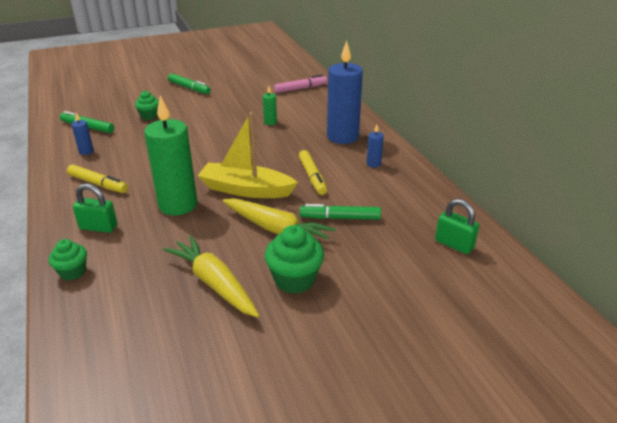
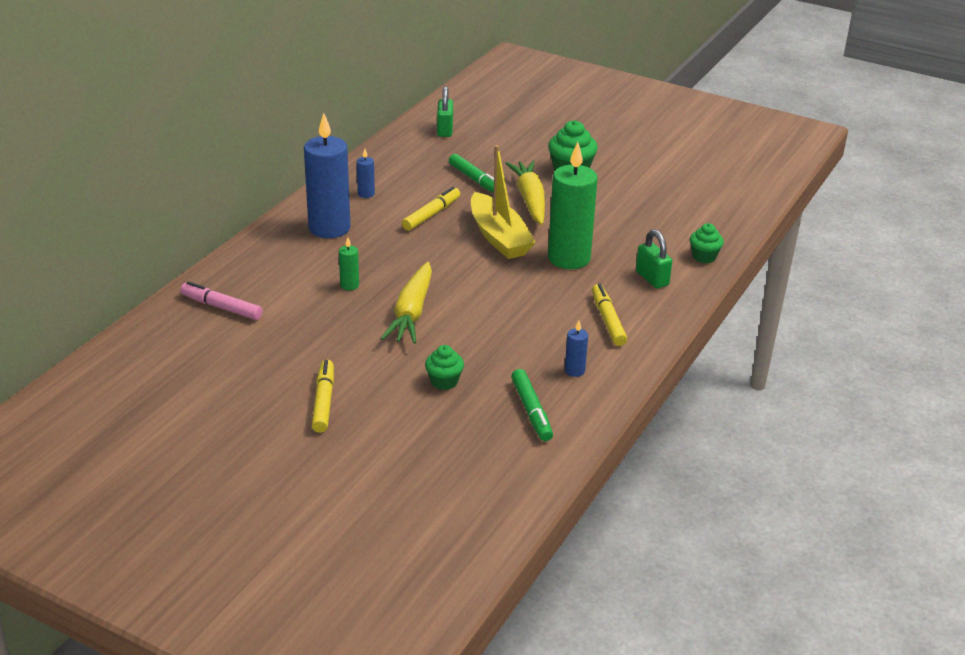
camera: 130 degrees left, 0 degrees up
yellow carrot [163,235,259,317] -> yellow carrot moved to [381,262,432,344]
green marker [168,73,211,94] -> yellow marker [312,360,334,433]

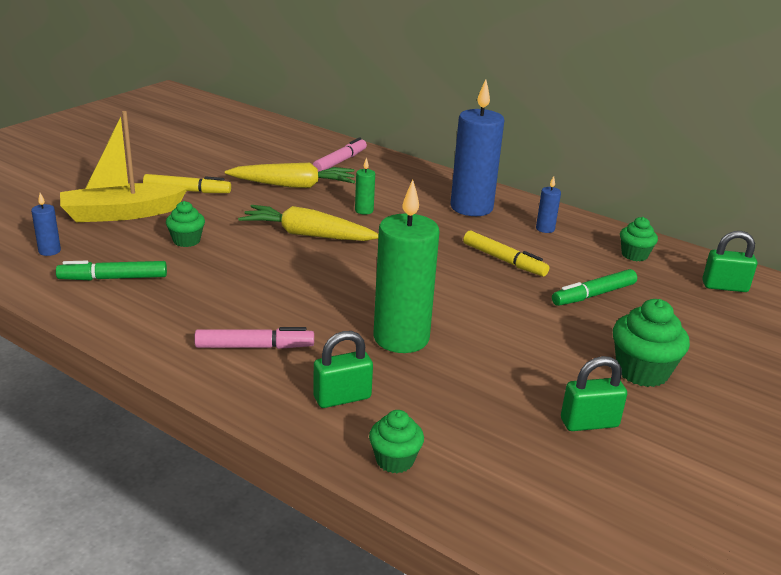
camera: 95 degrees right, 5 degrees down
yellow boat [471,145,536,259] -> yellow boat moved to [60,111,188,222]
yellow carrot [505,161,545,225] -> yellow carrot moved to [225,163,355,188]
blue candle [565,321,588,377] -> blue candle moved to [31,193,61,256]
yellow marker [592,284,627,346] -> pink marker [194,327,314,349]
none -> green padlock [561,356,627,431]
none -> green cupcake [620,217,658,261]

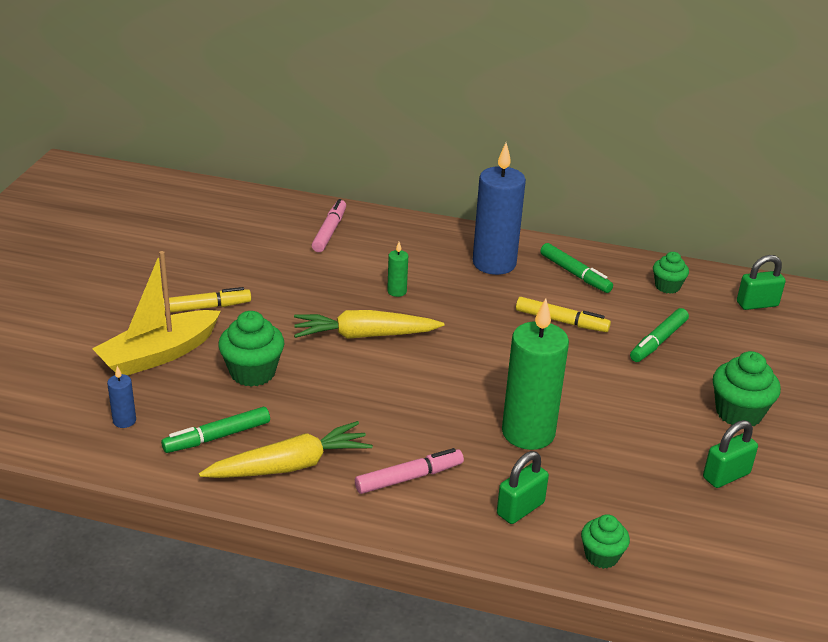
camera: 20 degrees left, 5 degrees up
green cupcake [166,201,205,247] -> green cupcake [218,311,284,387], size x1.60
yellow carrot [225,163,355,188] -> yellow carrot moved to [199,421,373,478]
blue candle [536,176,561,233] -> green marker [540,243,613,293]

